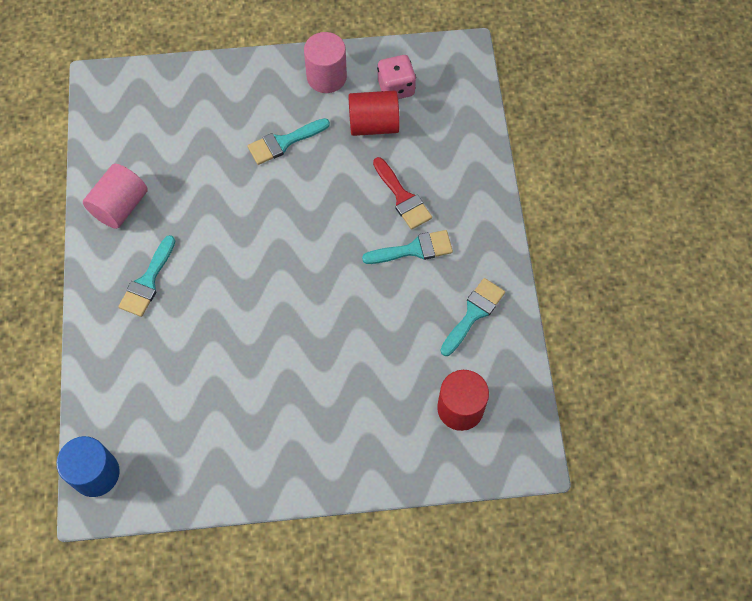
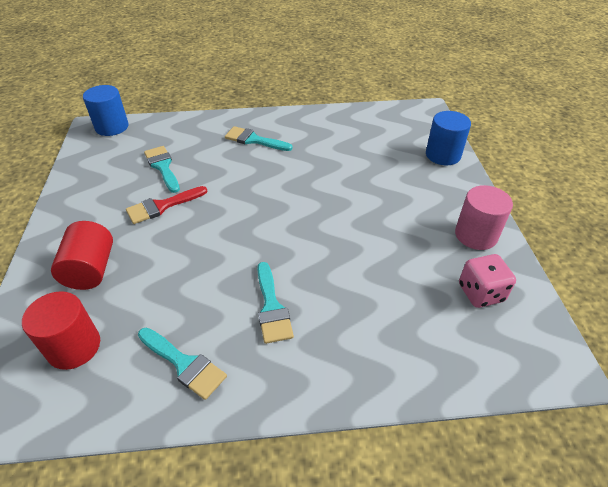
camera: 90 degrees right, 20 degrees down
pink cylinder [83,164,148,229] -> none
turquoise brush [247,118,330,165] -> turquoise brush moved to [144,146,180,193]
red cylinder [348,91,400,136] -> red cylinder moved to [51,221,113,290]
red brush [373,157,432,230] -> red brush moved to [126,186,207,224]
none -> blue cylinder [426,111,471,165]

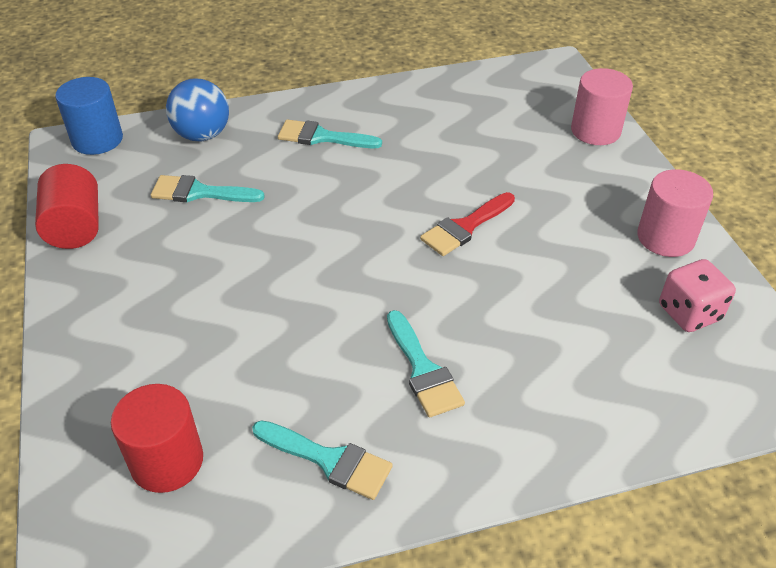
camera: 10 degrees left, 0 degrees up
red cylinder [51,221,113,290] -> red cylinder moved to [35,164,99,249]
red brush [126,186,207,224] -> red brush moved to [420,192,515,256]
turquoise brush [144,146,180,193] -> turquoise brush turned 45 degrees counterclockwise [151,175,265,202]
blue cylinder [426,111,471,165] -> pink cylinder [571,68,633,145]
none -> blue ball [166,79,229,142]

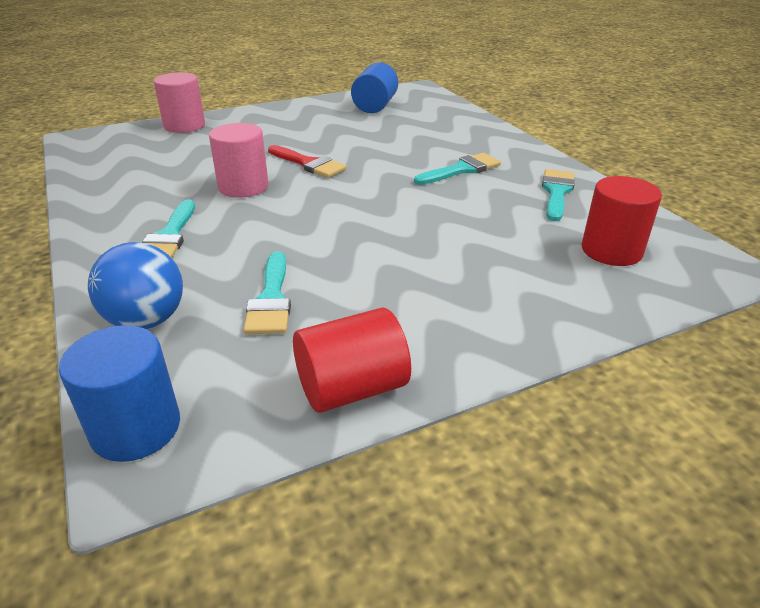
camera: 100 degrees left, 10 degrees down
pink cylinder [637,169,713,257] -> pink cylinder moved to [209,123,269,198]
pink dice [659,259,736,332] -> blue cylinder [351,62,398,113]

